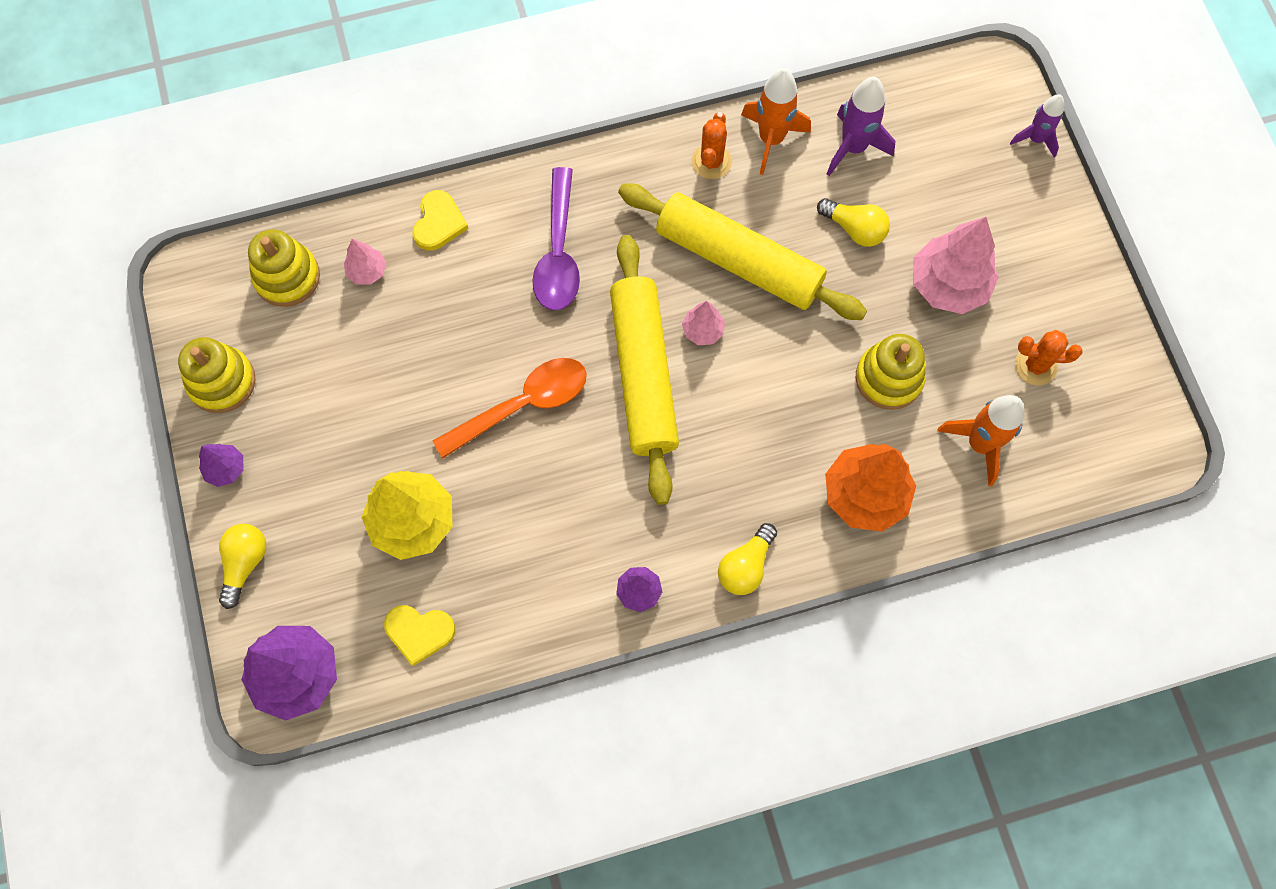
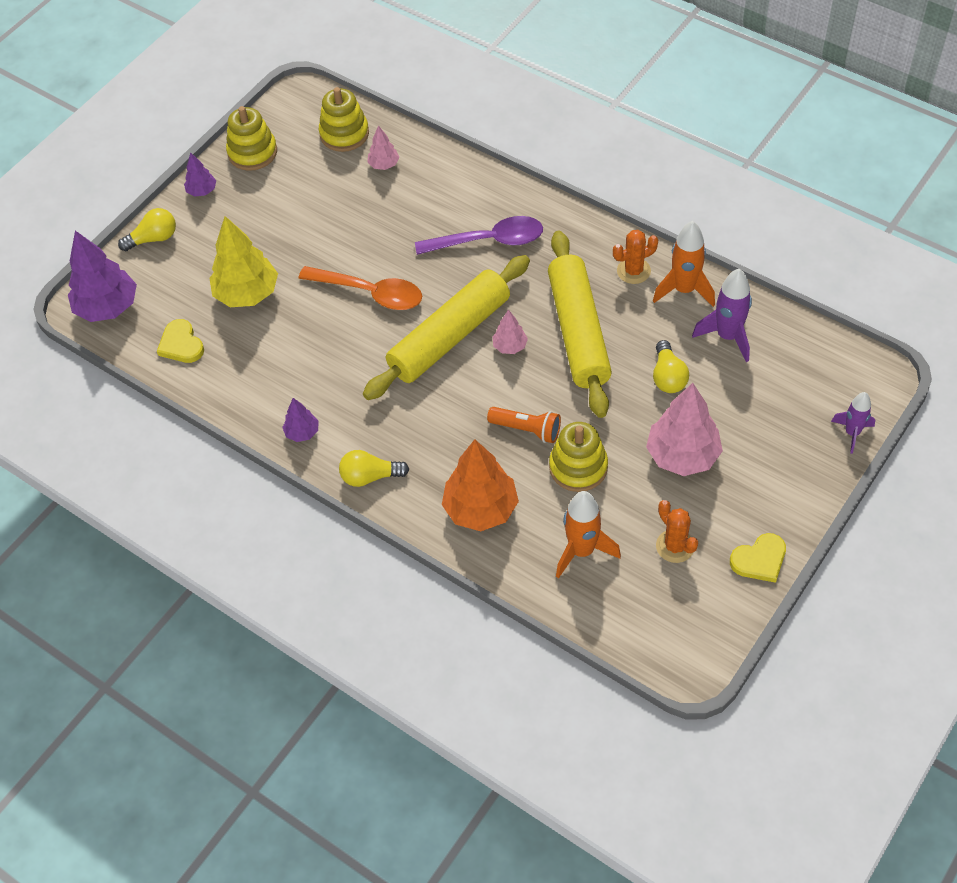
camera: 55 degrees right, 15 degrees down
yellow heart [413,190,469,251] -> yellow heart moved to [730,533,786,583]
purple spoon [533,167,580,311] -> purple spoon turned 150 degrees counterclockwise [415,216,543,255]
none -> orange flashlight [487,407,561,443]

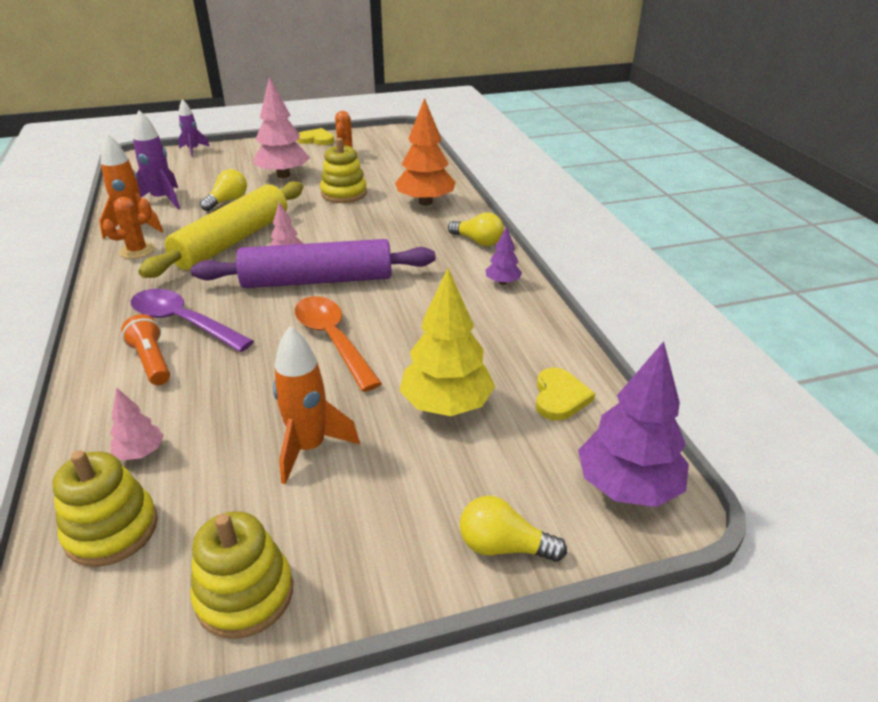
camera: 145 degrees left, 20 degrees down
purple tree [184,152,216,197] -> none
yellow rolling pin [363,255,530,400] -> purple rolling pin [191,239,436,288]
orange flashlight [487,407,561,443] -> orange flashlight moved to [121,314,170,385]
orange rocket [556,491,621,579] -> orange rocket moved to [273,326,360,484]
orange cactus [613,230,658,284] -> orange cactus turned 60 degrees counterclockwise [102,197,155,259]

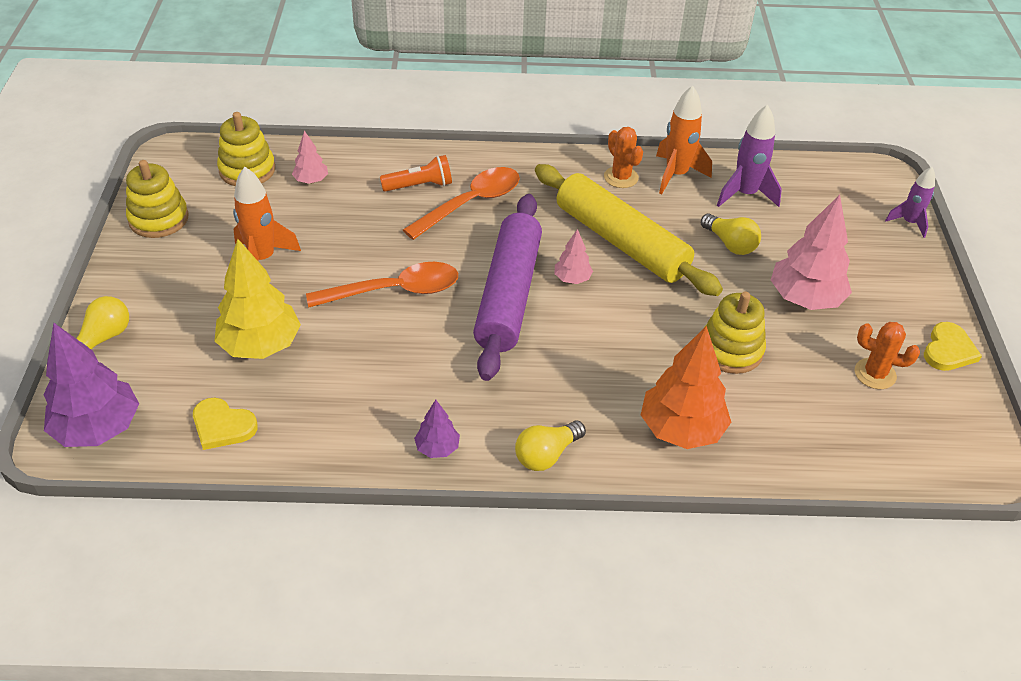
camera: 105 degrees right, 10 degrees up
purple spoon [130,289,254,352] -> orange spoon [403,167,520,240]

